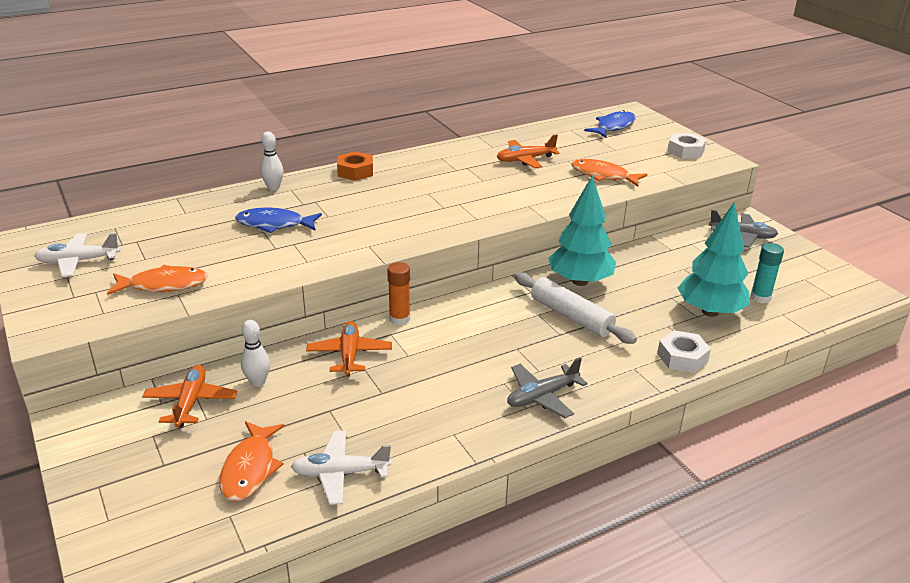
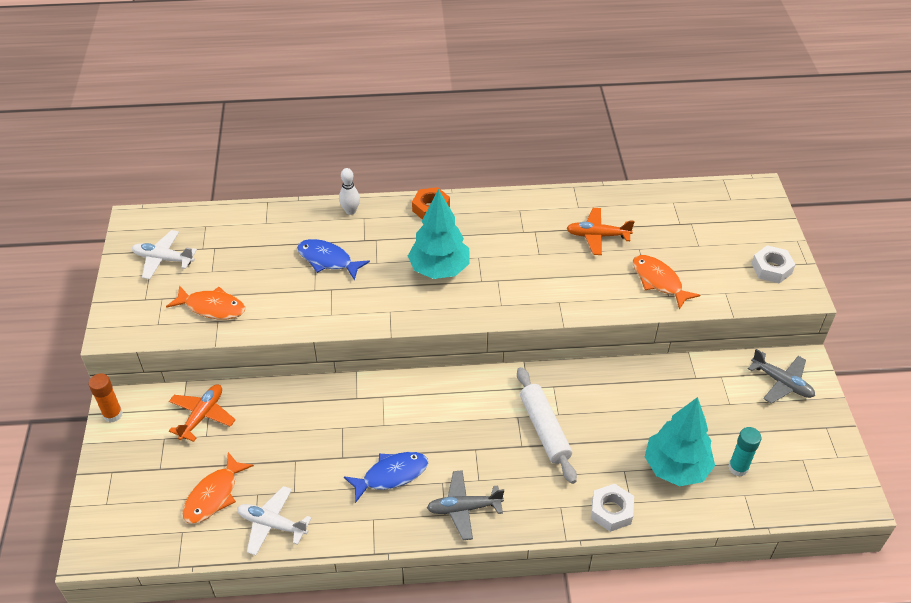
camera: 25 degrees right, 15 degrees up
white bowling pin [241,320,270,387] -> none
orange plane [306,321,392,377] -> none
orange glue stick [387,262,410,325] -> orange glue stick moved to [89,373,123,423]
turquoise tree [548,175,616,286] -> turquoise tree moved to [408,189,470,279]
blue fish [584,110,636,138] -> blue fish moved to [344,452,428,503]

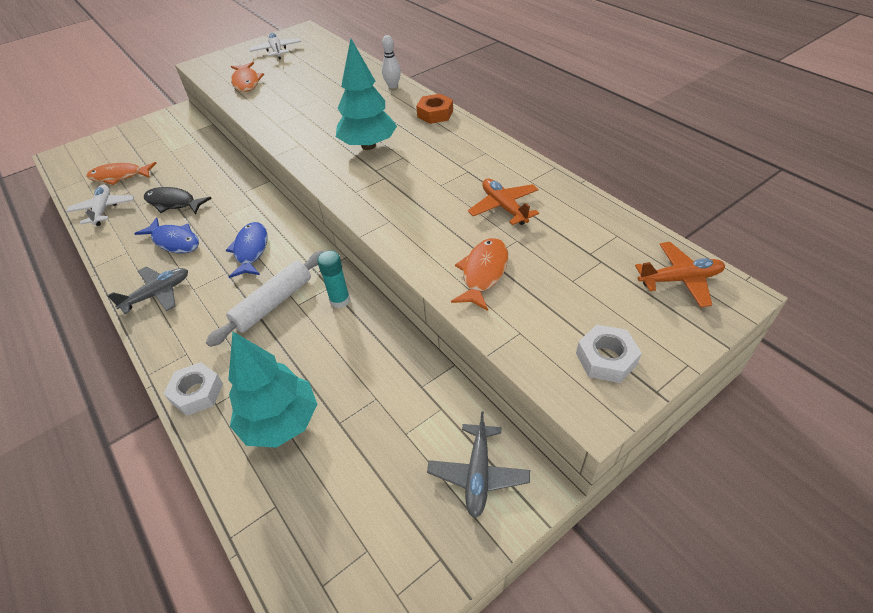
camera: 60 degrees right, 0 degrees up
orange glue stick [89,373,123,423] -> none
orange plane [169,385,235,442] -> orange plane moved to [635,242,725,307]
blue fish [297,239,370,280] -> blue fish moved to [226,222,267,278]
grey plane [427,470,504,540] -> grey plane turned 90 degrees clockwise [107,267,188,314]
turquoise glue stick [728,427,762,476] -> turquoise glue stick moved to [317,251,350,308]
none -> black fish [144,187,211,214]

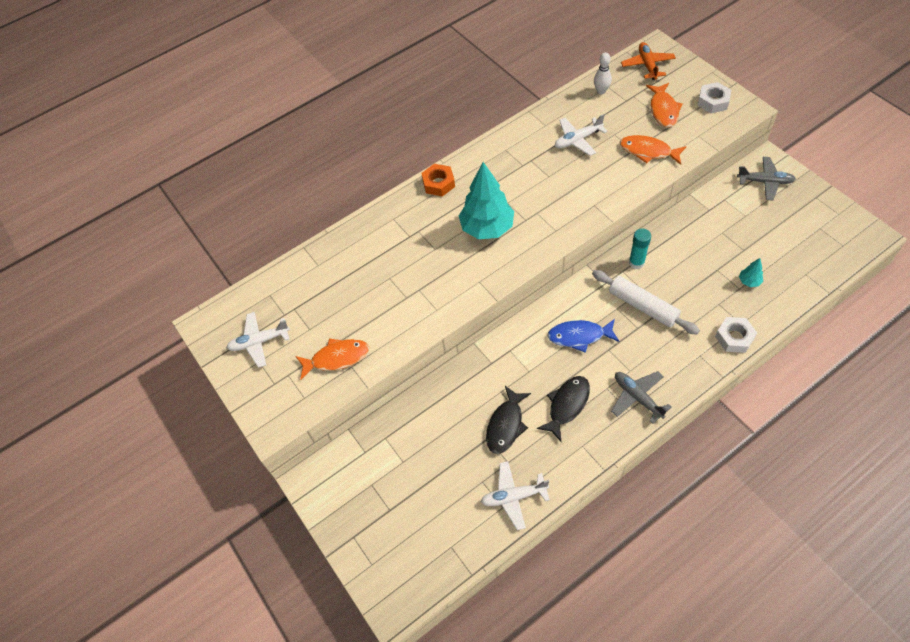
camera: 85 degrees left, 10 degrees up
orange fish [87,162,157,185] -> orange fish moved to [646,83,683,128]
blue fish [134,217,199,253] -> black fish [536,376,590,441]
turquoise tree [228,332,317,448] -> turquoise tree [739,258,763,287], size x0.42
white bowling pin [382,35,401,89] -> white bowling pin moved to [594,52,612,94]
orange plane [468,179,539,225] -> white plane [555,114,608,156]

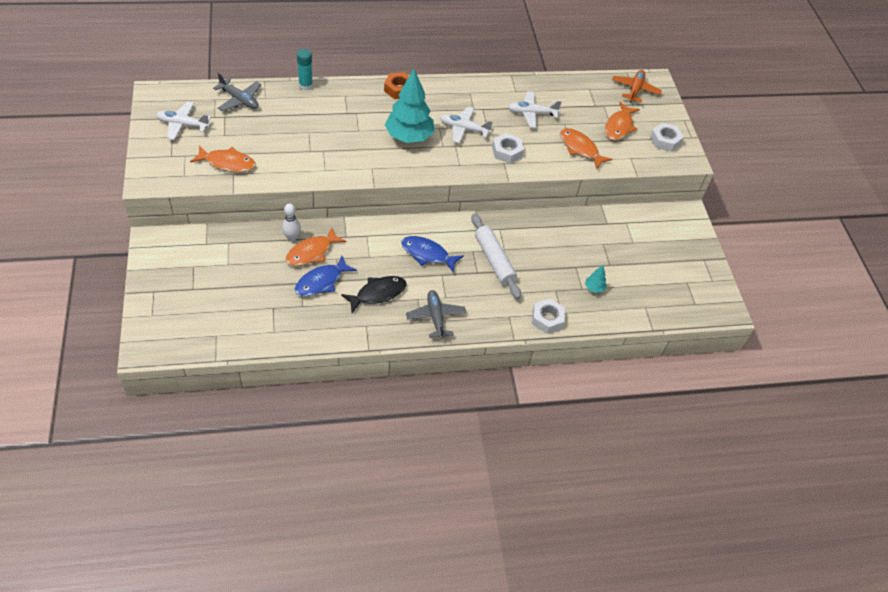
camera: 15 degrees right, 5 degrees down
white plane [481,461,550,530] -> white plane moved to [440,107,493,143]
black fish [486,386,531,454] -> blue fish [295,256,357,296]
white bowling pin [594,52,612,94] -> white bowling pin moved to [282,203,301,241]
turquoise glue stick [629,228,651,269] -> turquoise glue stick moved to [297,49,313,90]
grey plane [737,157,796,200] -> grey plane moved to [213,73,261,112]
none -> orange fish [286,227,346,266]
none -> white nut [492,133,524,163]

